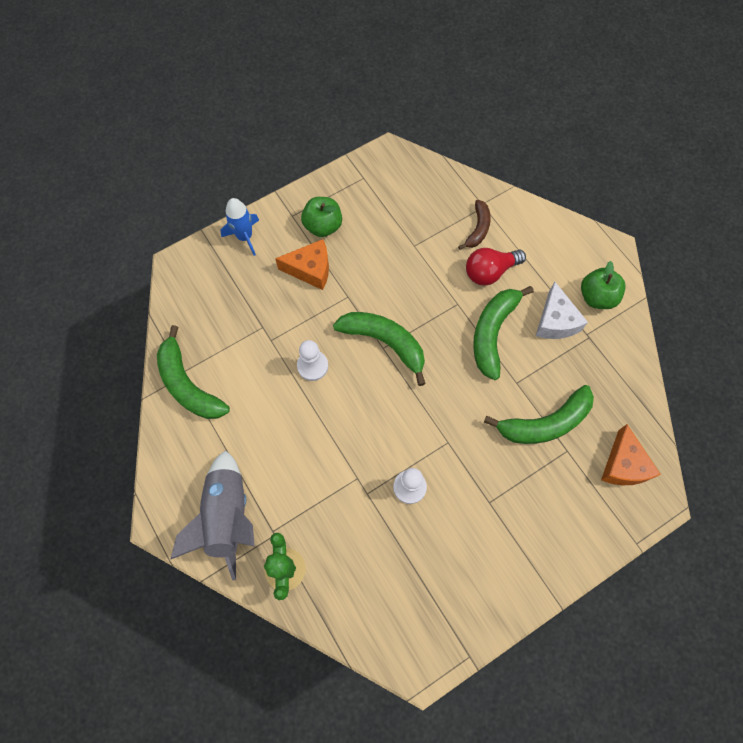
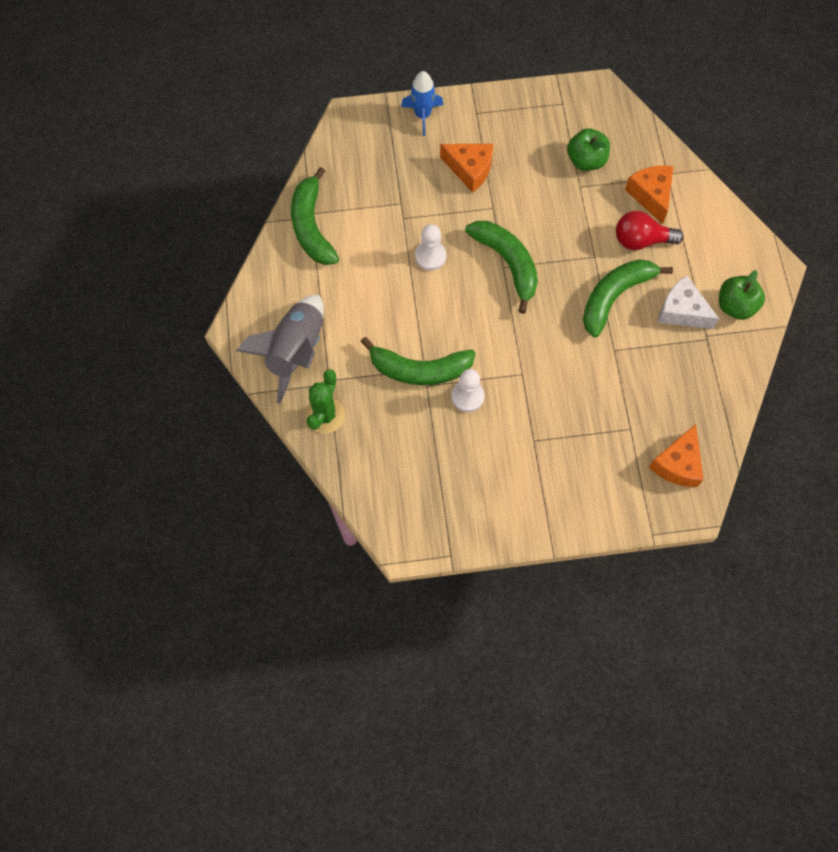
camera: 25 degrees right, 0 degrees up
green apple [301,197,342,237] -> green apple moved to [567,128,610,171]
brown banana [458,200,491,250] -> orange cheese [625,165,674,224]
green banana [484,385,594,444] -> green banana moved to [361,337,476,385]
white cheese [536,282,588,339] -> white cheese turned 105 degrees clockwise [658,276,719,329]

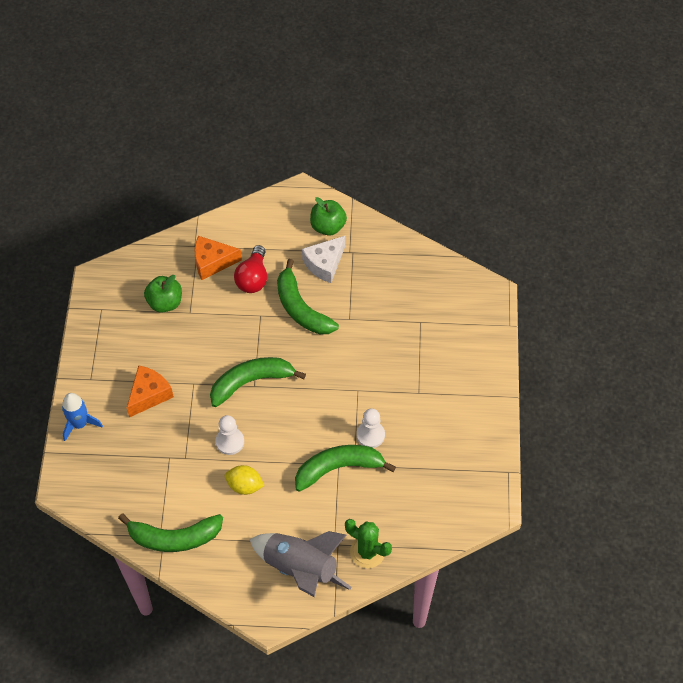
camera: 80 degrees left, 10 degrees down
green banana [361,337,476,385] -> green banana turned 120 degrees counterclockwise [295,445,396,492]
orange cheese [649,424,703,487] -> none
none -> yellow lemon [225,465,265,495]

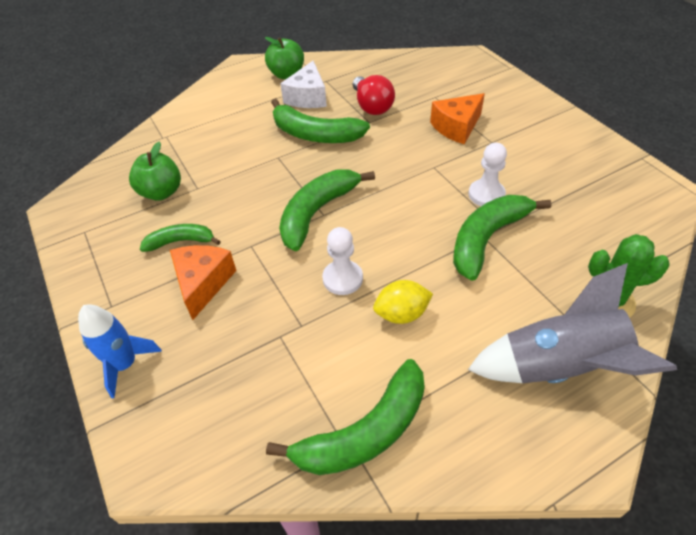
camera: 30 degrees left, 10 degrees down
orange cheese [194,236,242,280] -> orange cheese moved to [430,93,485,144]
red light bulb [234,245,267,293] -> red light bulb moved to [353,75,395,115]
none -> green banana [140,224,221,252]

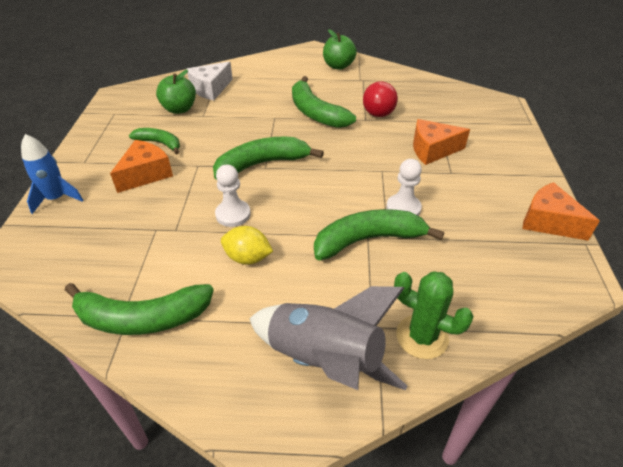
camera: 30 degrees right, 5 degrees down
white cheese [280,61,327,108] -> white cheese moved to [187,61,233,100]
none -> orange cheese [523,182,600,241]

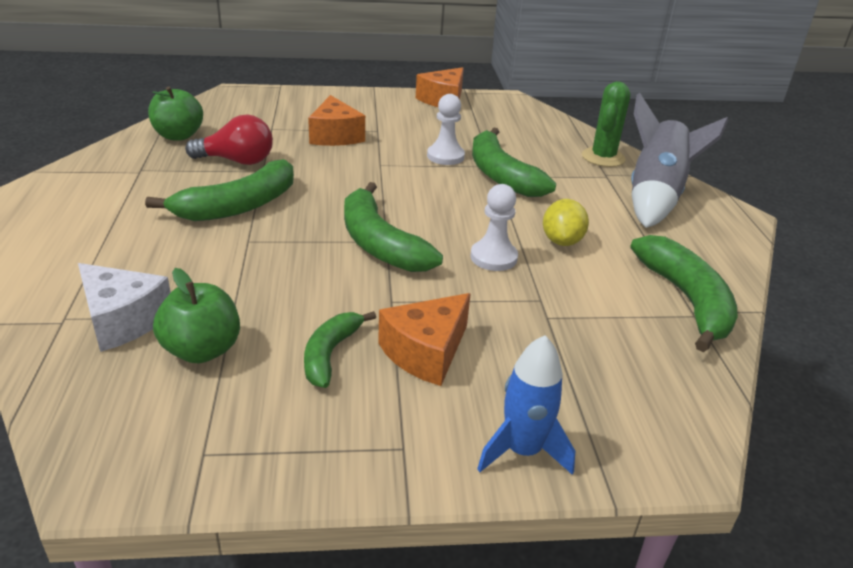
camera: 100 degrees left, 10 degrees down
orange cheese [110,140,173,193] -> orange cheese turned 75 degrees counterclockwise [378,293,471,386]
green apple [323,29,357,70] -> green apple moved to [148,86,203,141]

